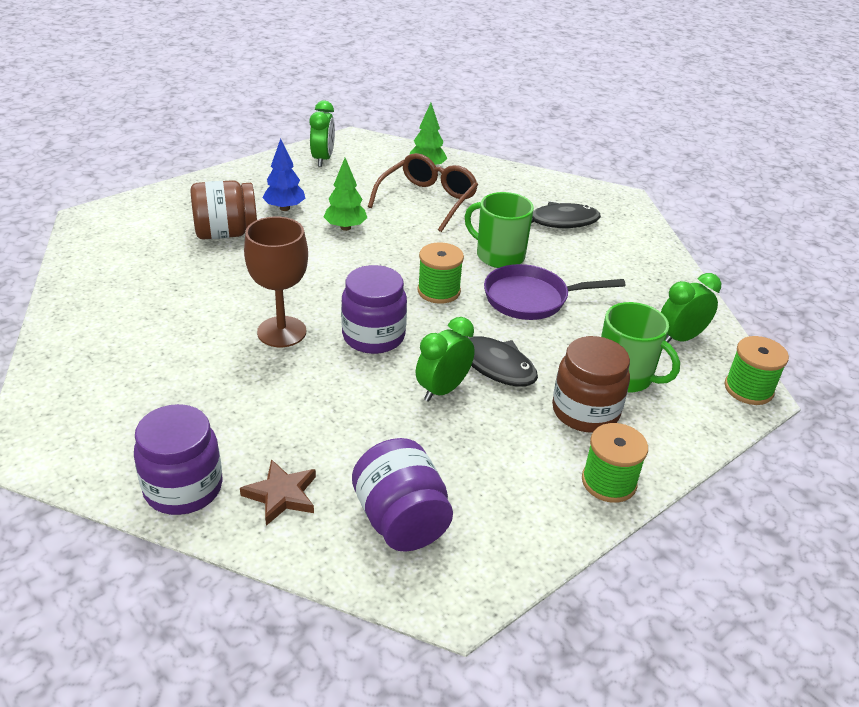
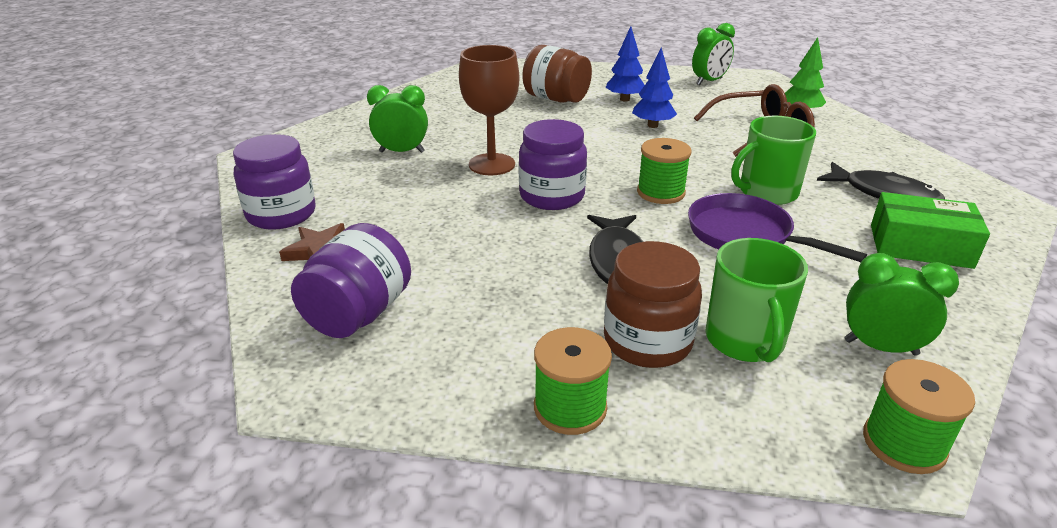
camera: 50 degrees right, 5 degrees down
green tree [324,158,367,231] -> blue tree [632,47,677,128]
green clock [416,317,474,402] -> green clock moved to [367,85,428,153]
green mug [465,192,534,268] -> green mug turned 105 degrees counterclockwise [731,116,816,205]
none -> green box [871,192,990,269]

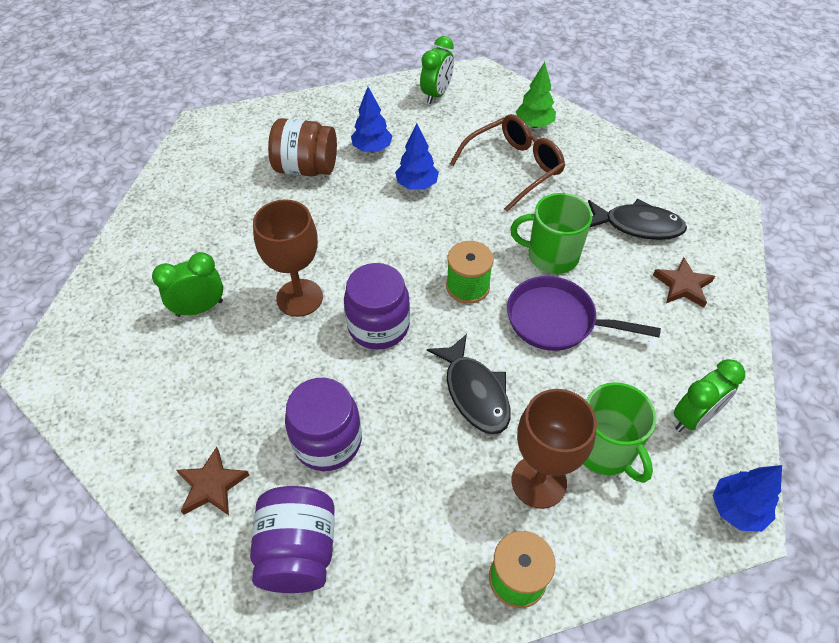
camera: 25 degrees left, 20 degrees up
purple jar [233,134,316,230] -> purple jar moved to [285,378,362,471]
brown jar [604,241,702,368] -> brown goblet [511,389,597,509]
green mug [731,116,816,205] -> green mug turned 60 degrees clockwise [510,193,593,274]
green clock [844,253,959,356] -> green clock turned 150 degrees clockwise [674,359,745,432]
green spool [863,359,975,474] -> blue tree [712,465,782,532]
green box [871,192,990,269] -> brown star [653,257,715,308]

